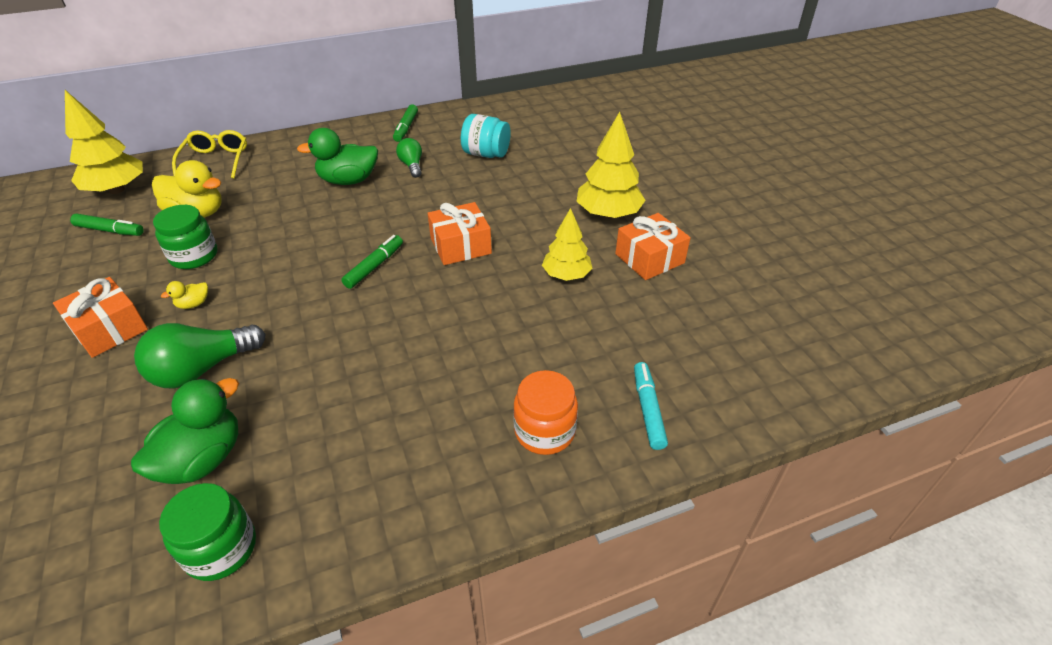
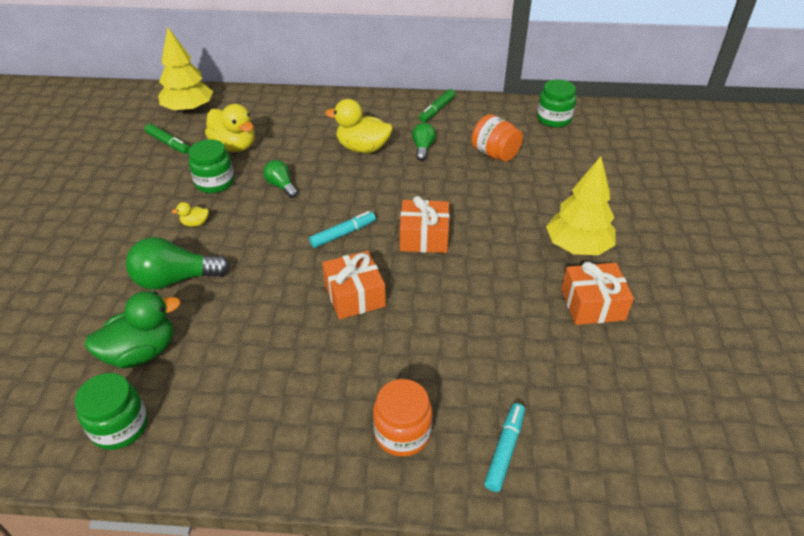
camera: 25 degrees right, 0 degrees up
orange gift [53,277,148,358] -> orange gift moved to [322,251,386,319]
yellow glasses [172,130,247,179] -> none
green duck [297,128,378,185] -> yellow duck [325,99,393,153]
green marker [342,235,403,289] -> turquoise marker [309,211,376,248]
turquoise jar [461,114,511,158] -> orange jar [472,114,523,162]
yellow tree [542,208,592,281] -> none
none -> green light bulb [263,160,298,198]
none -> green jar [537,79,576,127]

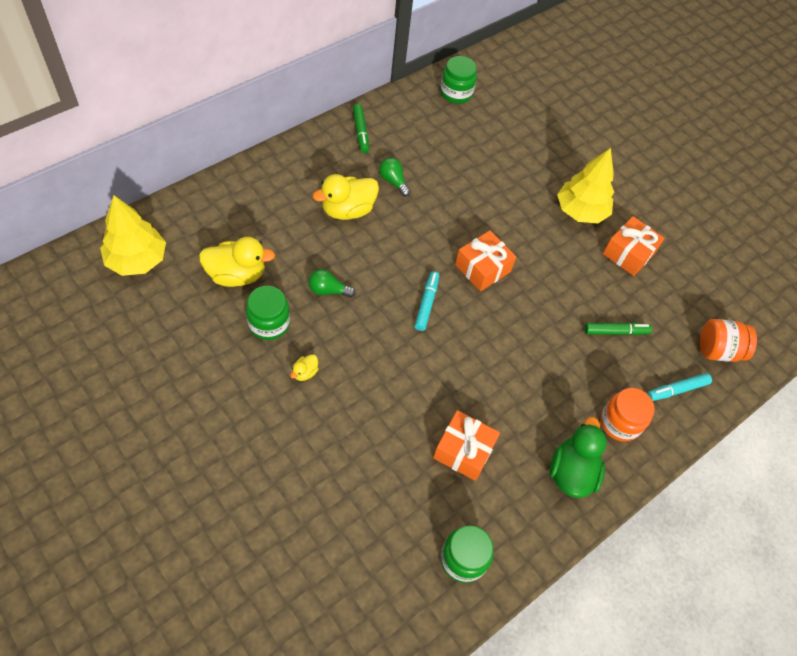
camera: 50 degrees left, 15 degrees up
green duck [85,291,181,368] -> green duck moved to [550,417,607,498]
green light bulb [126,237,230,290] -> none
green marker [145,124,190,154] -> green marker moved to [584,323,652,335]
orange gift [322,251,386,319] -> orange gift moved to [433,410,500,481]
orange jar [472,114,523,162] -> orange jar moved to [700,319,757,362]
turquoise marker [484,403,525,492] -> turquoise marker turned 90 degrees counterclockwise [647,373,712,401]

